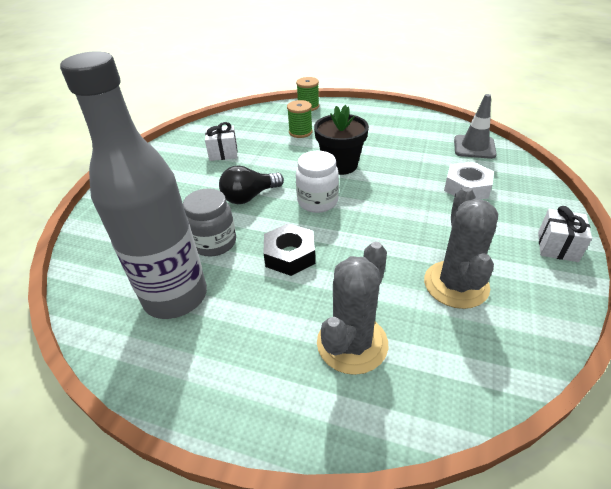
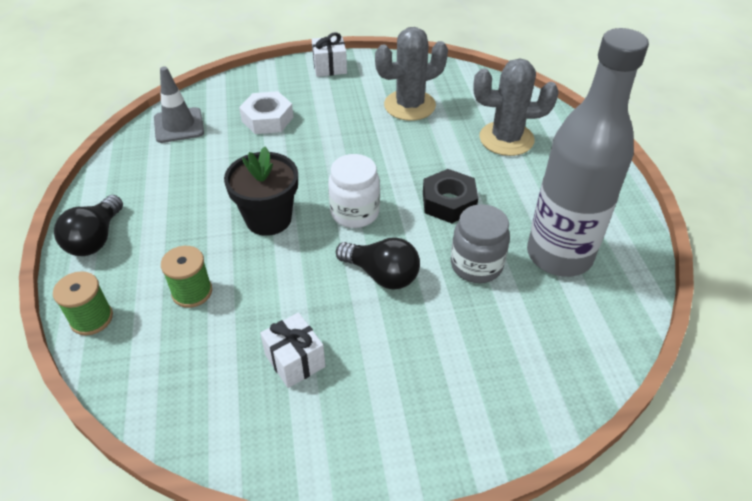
camera: 120 degrees left, 5 degrees up
none -> black light bulb [54,195,123,256]

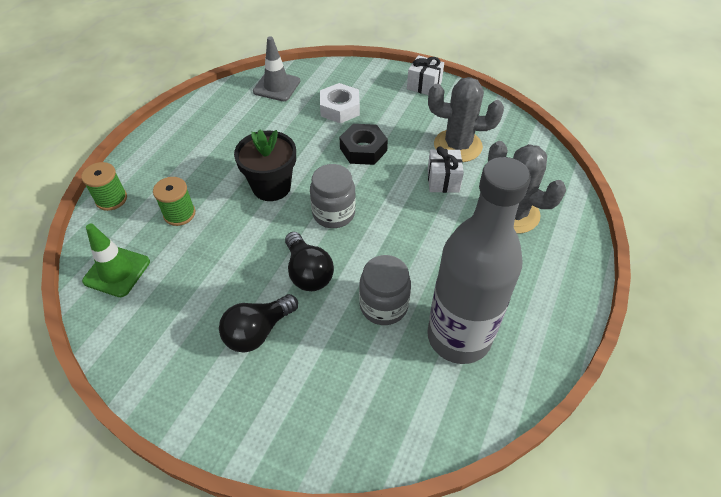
camera: 35 degrees right, 5 degrees up
black light bulb [54,195,123,256] -> black light bulb moved to [219,294,298,352]
white gift [260,312,326,388] -> white gift moved to [427,147,464,193]
white jar [328,154,380,228] -> grey jar [310,164,356,228]
black nut [423,169,478,223] -> black nut moved to [340,124,388,165]
none -> green traffic cone [82,224,150,297]

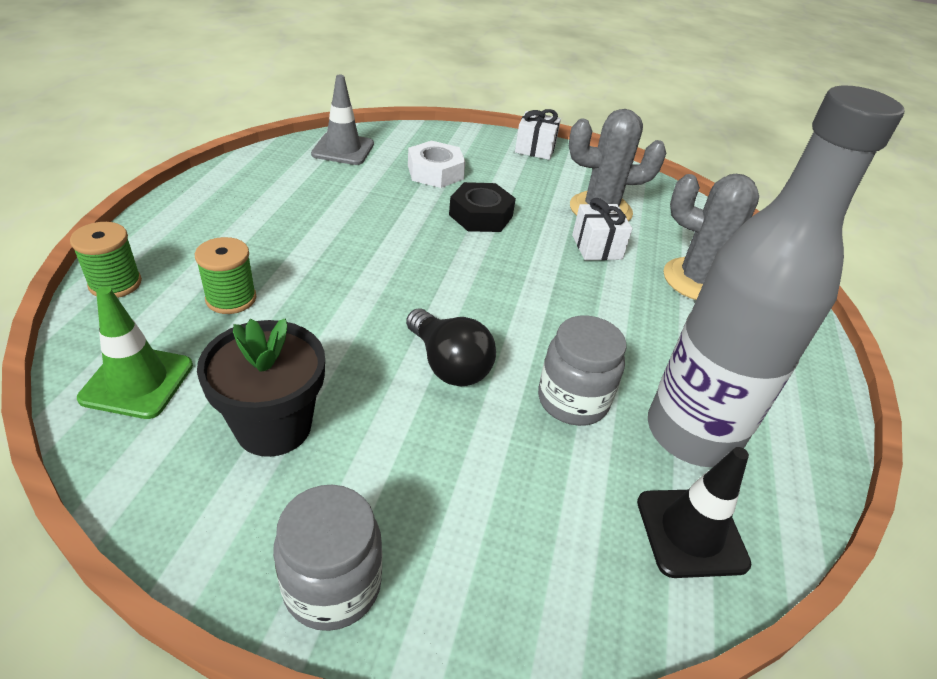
camera: 15 degrees left, 10 degrees down
black light bulb [219,294,298,352] -> none
black flower pot [234,129,296,201] -> black flower pot moved to [197,318,325,457]
grey jar [310,164,356,228] -> grey jar moved to [273,485,382,631]
none -> black traffic cone [637,447,751,578]

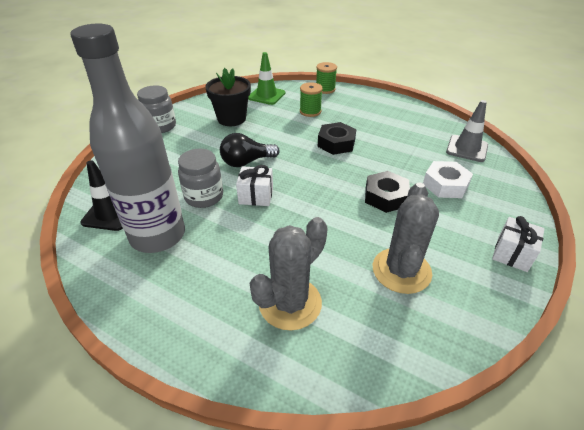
camera: 110 degrees right, 0 degrees up
white gift [572,198,632,260] -> white gift moved to [236,165,273,206]
none -> black nut [318,122,356,155]

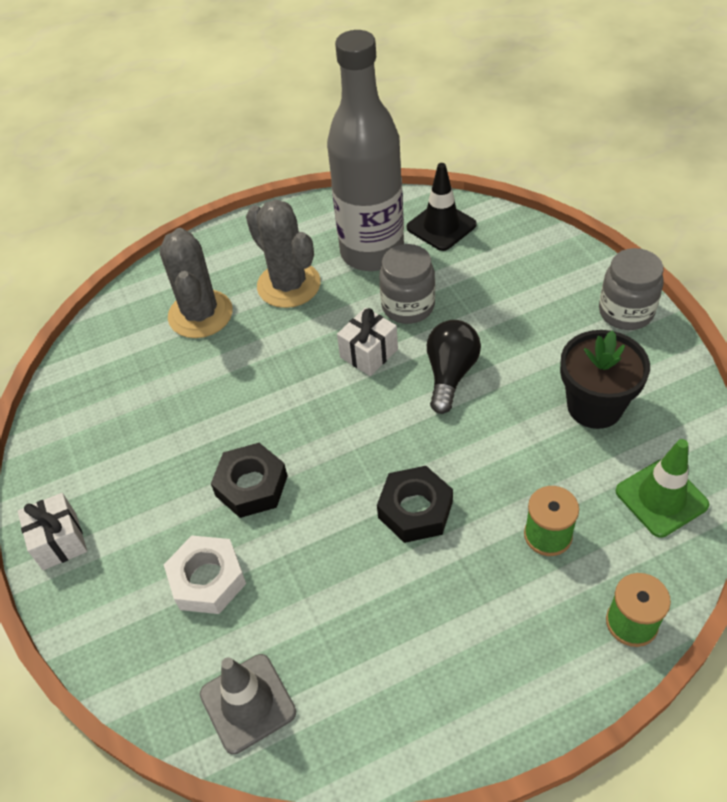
camera: 130 degrees right, 10 degrees up
grey cactus [373,183,439,294] -> grey cactus moved to [246,200,321,308]

